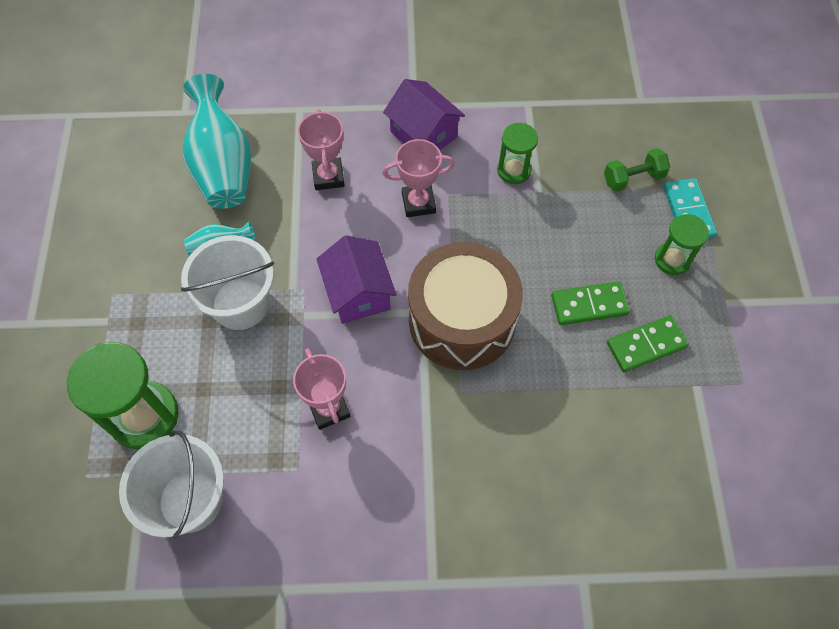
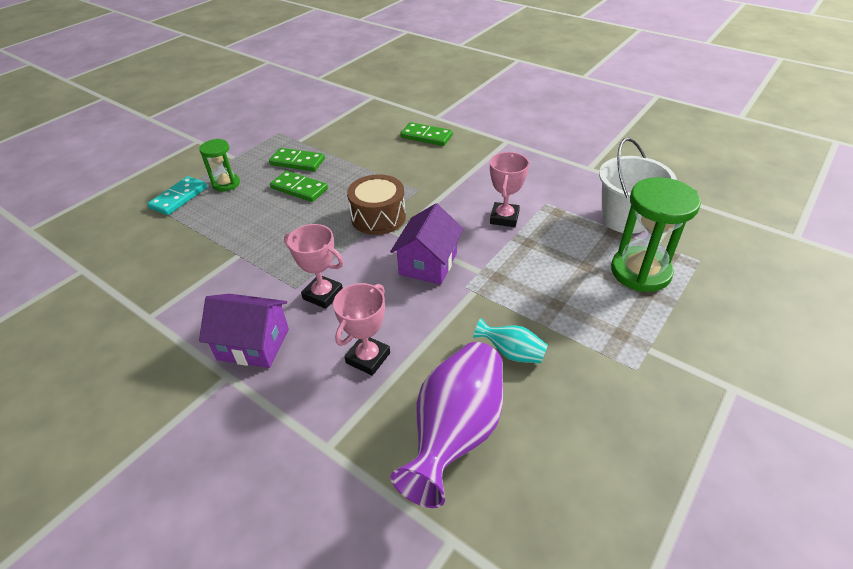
camera: 140 degrees left, 20 degrees down
white bucket [181,235,274,330] -> none
turquoise vase [183,74,251,209] -> purple vase [391,342,503,508]
purple house [383,79,465,150] -> purple house turned 75 degrees counterclockwise [199,294,289,368]
brown drum [408,242,523,370] -> brown drum [347,174,406,235], size x0.65
green hourglass [497,123,538,184] -> none
green dumbbell [604,148,670,192] -> none
none -> green domino [400,122,453,146]

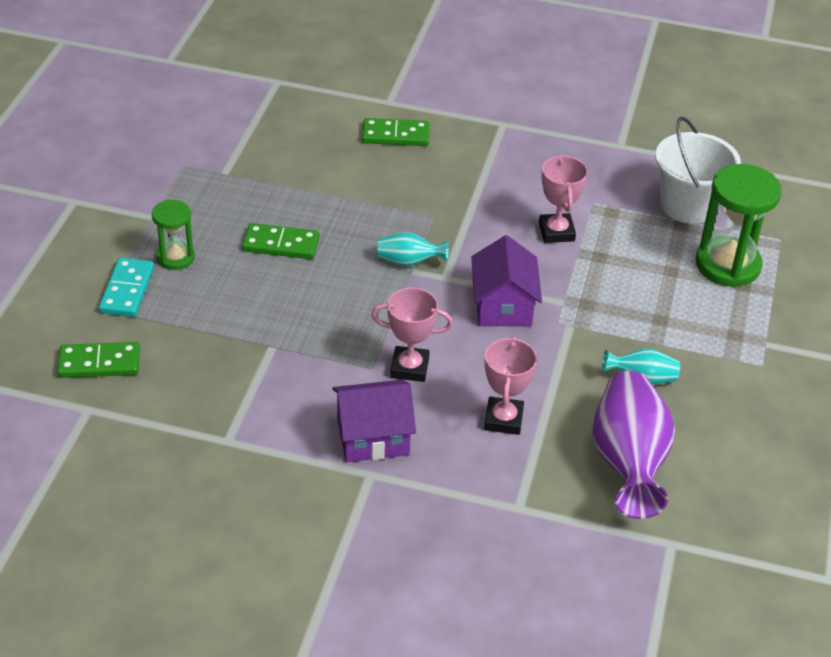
camera: 25 degrees left, 0 degrees up
green domino [269,148,325,171] -> green domino moved to [57,342,140,378]
brown drum [347,174,406,235] -> turquoise vase [377,232,449,267]

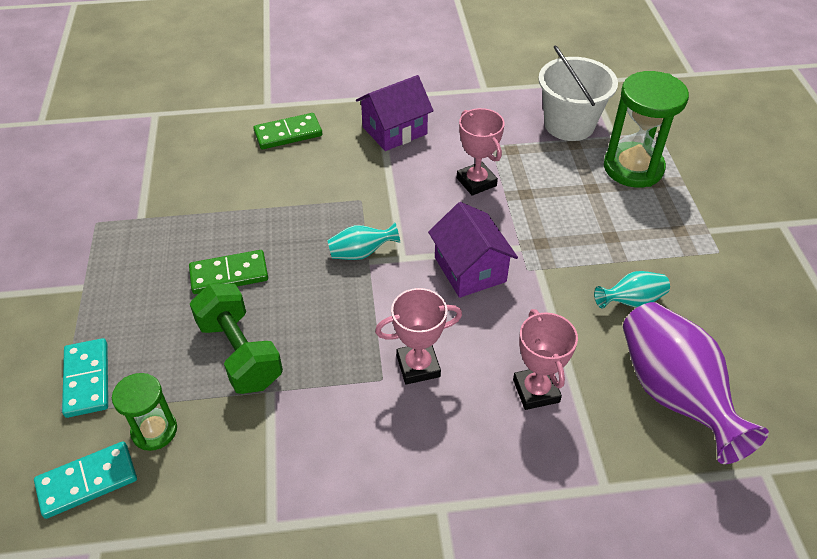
camera: 20 degrees left, 5 degrees up
green domino [57,342,140,378] -> turquoise domino [34,441,137,519]
green hourglass [152,200,195,270] -> green hourglass moved to [112,373,177,451]
purple house [332,380,416,462] -> purple house moved to [356,75,434,151]
none -> green dumbbell [190,284,283,394]

